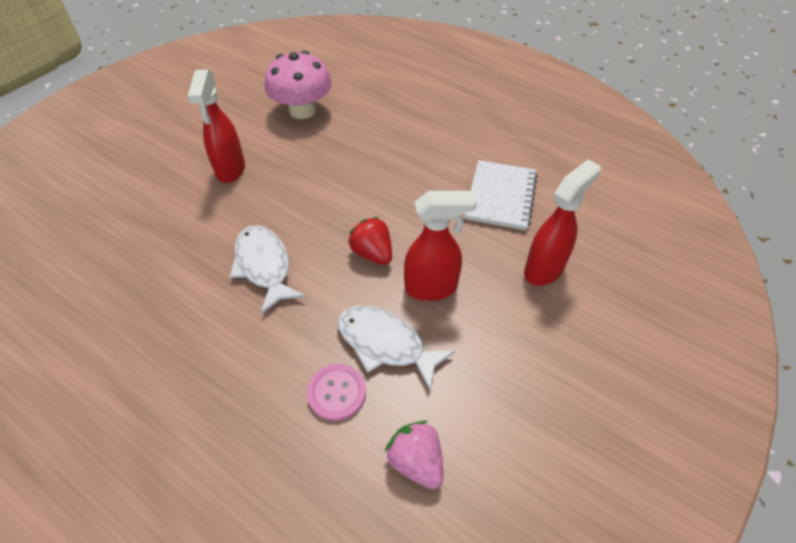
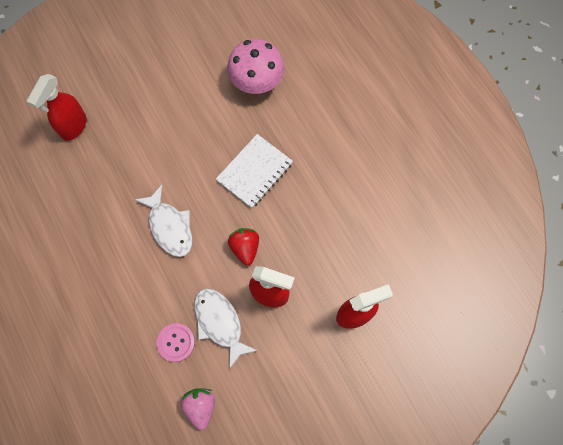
camera: 25 degrees right, 20 degrees up
red spray bottle [187,70,245,183] -> red spray bottle moved to [27,74,87,141]
white fish [230,225,306,314] -> white fish turned 150 degrees clockwise [135,185,192,257]
white notebook [464,160,538,230] -> white notebook moved to [216,134,293,208]

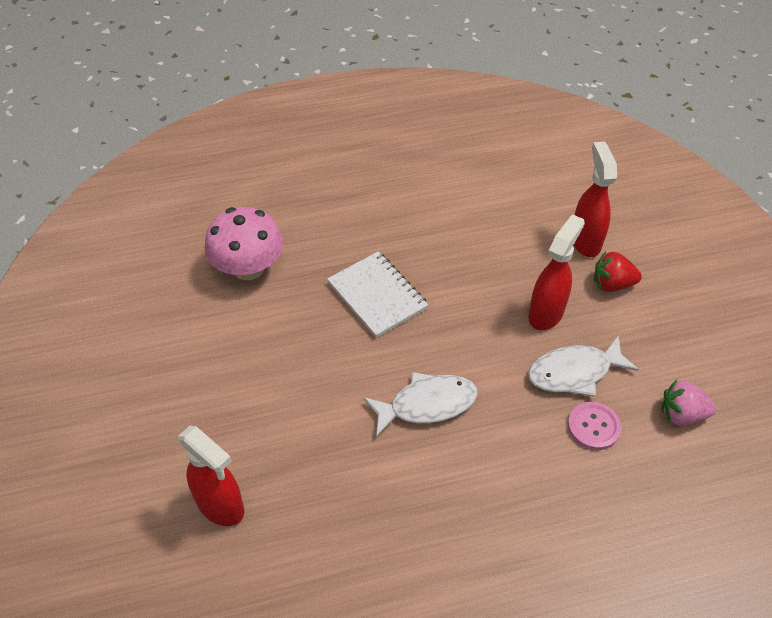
camera: 75 degrees left, 20 degrees down
red strawberry [228,228,259,265] -> red strawberry moved to [594,251,642,292]

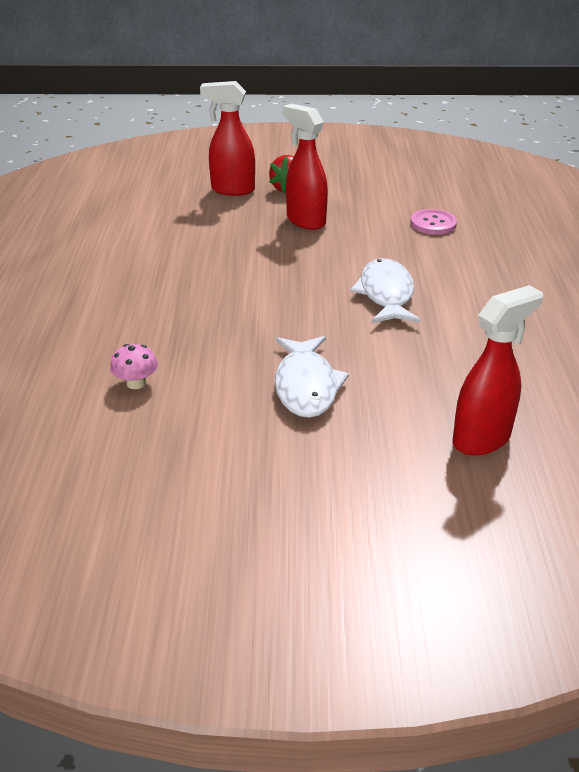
camera: 75 degrees left, 15 degrees down
pink mushroom [205,207,284,280] -> pink mushroom [110,344,158,389], size x0.46
white notebook [327,251,428,338] -> none
white fish [528,336,639,397] -> white fish moved to [275,336,349,418]
pink strawberry [661,379,716,425] -> none

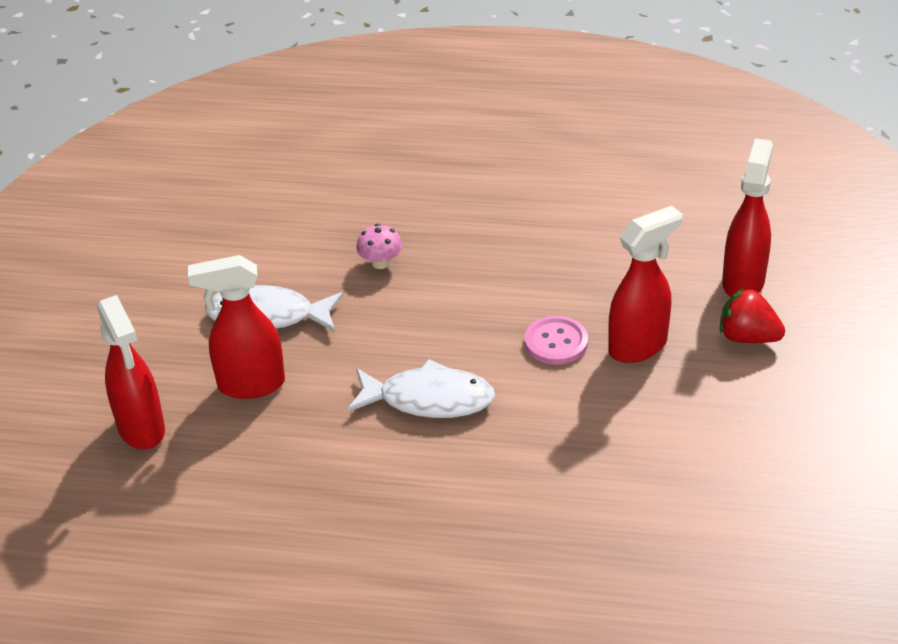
camera: 100 degrees right, 5 degrees up
pink mushroom [110,344,158,389] -> pink mushroom moved to [356,224,402,269]
pink button [411,209,457,235] -> pink button moved to [524,316,588,365]
none -> red spray bottle [188,255,285,399]

